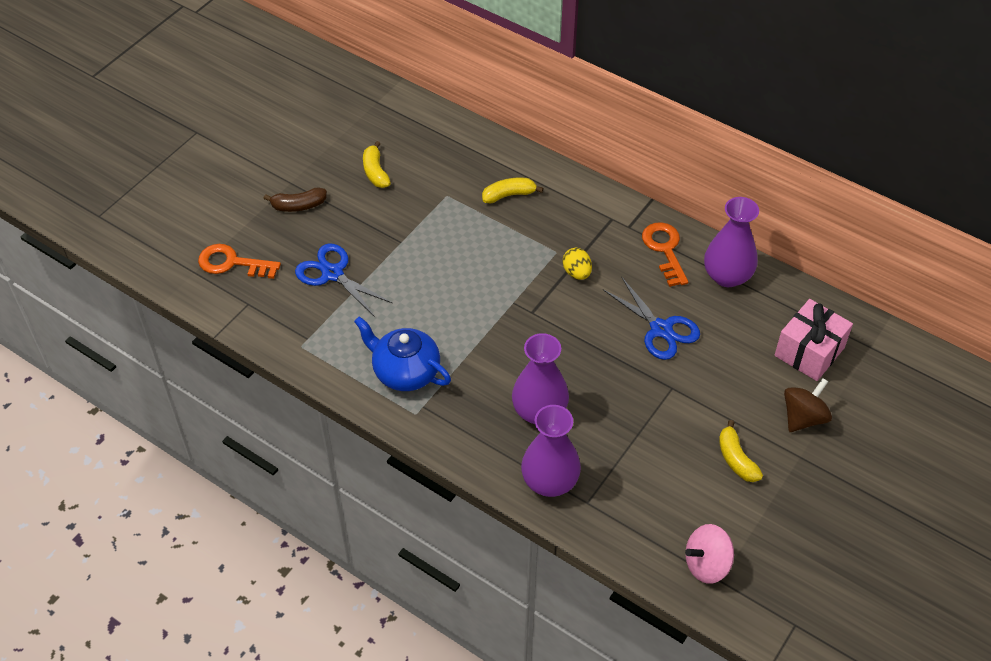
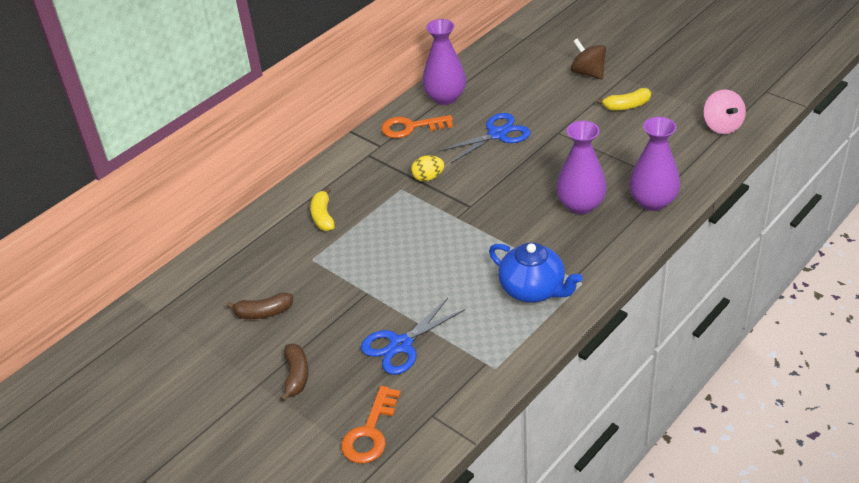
camera: 80 degrees left, 10 degrees down
blue teapot [354,316,451,391] -> blue teapot turned 90 degrees counterclockwise [489,243,583,302]
yellow banana [363,141,391,188] -> brown banana [226,293,293,319]
pink gift [774,299,853,381] -> none

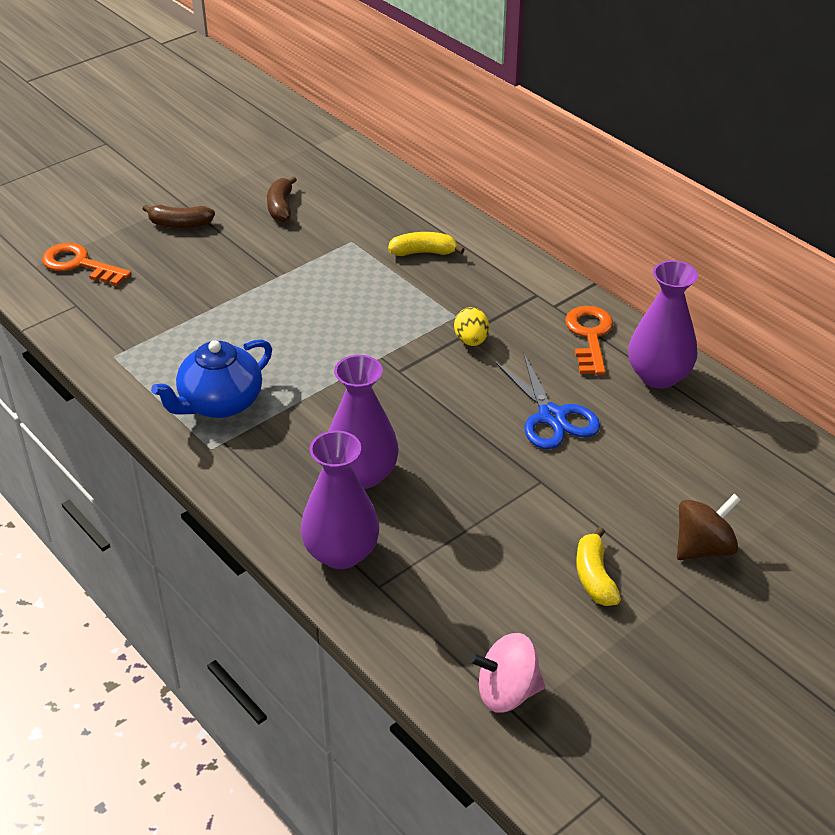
camera: 95 degrees right, 0 degrees up
blue scissors [361,298,465,375] -> none

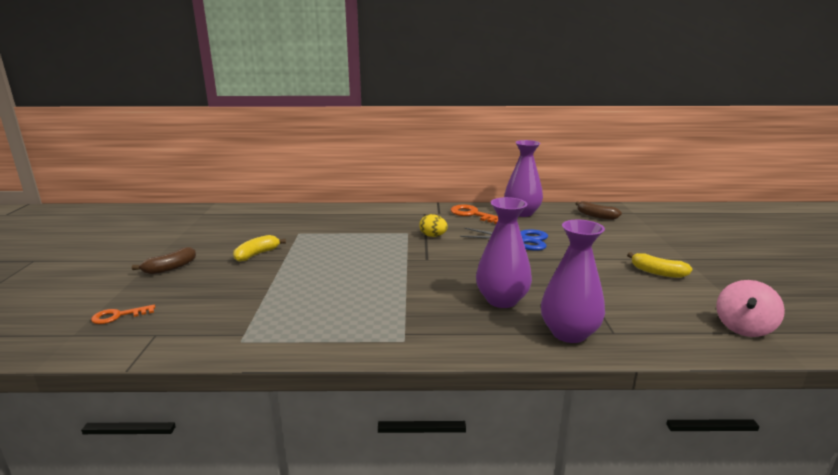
camera: 50 degrees left, 20 degrees down
orange key [42,243,131,286] -> orange key [91,305,155,324], size x0.62
blue teapot [151,339,272,418] -> none
brown banana [267,176,297,222] -> brown banana moved to [575,201,622,220]
yellow banana [388,232,465,256] -> yellow banana moved to [233,235,286,262]
brown spinning top [677,494,741,560] -> none

